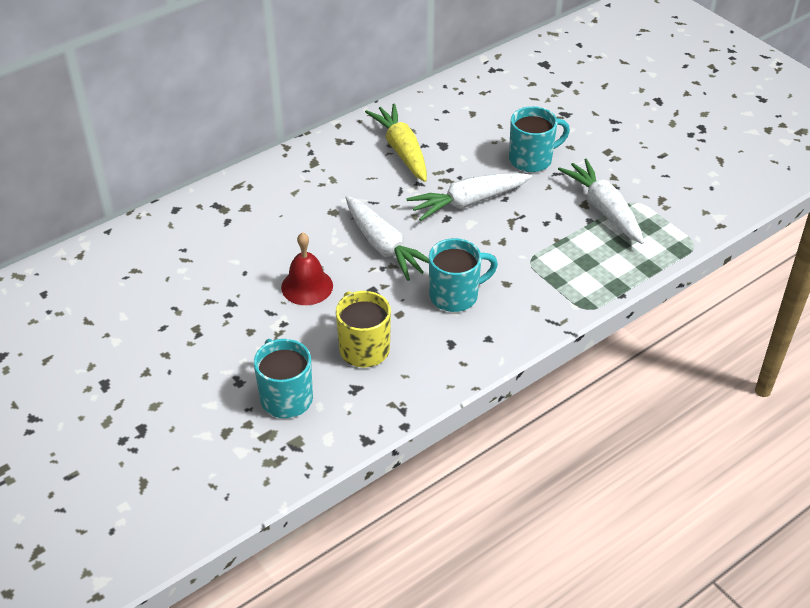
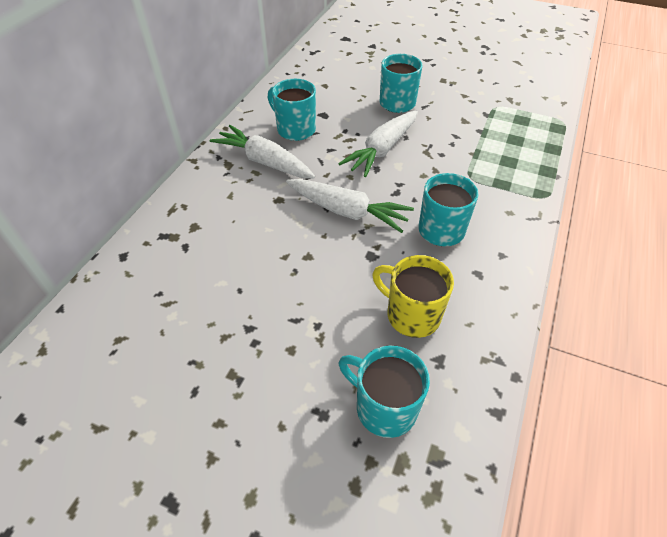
camera: 30 degrees left, 5 degrees up
red bell [281,232,333,305] -> none
yellow carrot [365,103,427,182] -> turquoise mug [268,79,316,141]
white carrot [558,158,644,244] -> white carrot moved to [210,125,315,179]

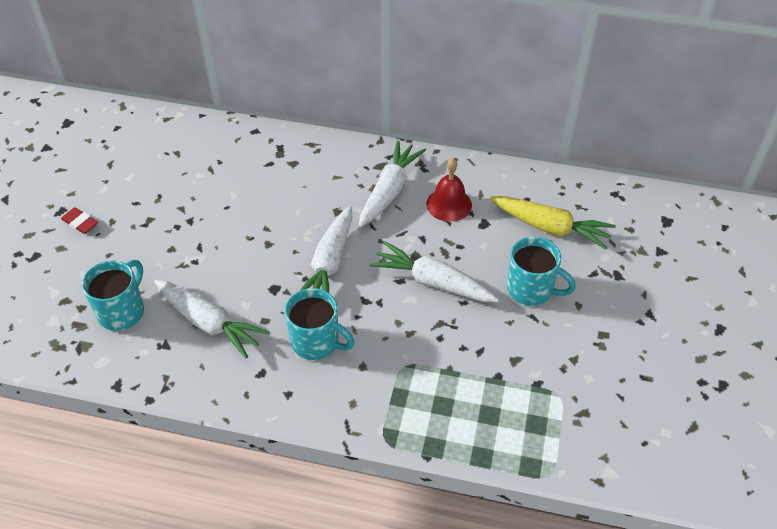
camera: 80 degrees right, 0 degrees up
turquoise mug [268,79,316,141] -> red bell [426,158,472,222]
yellow mug [372,255,454,338] -> white carrot [154,280,270,359]
none -> red eraser [61,207,98,234]
none -> yellow carrot [490,196,616,250]

